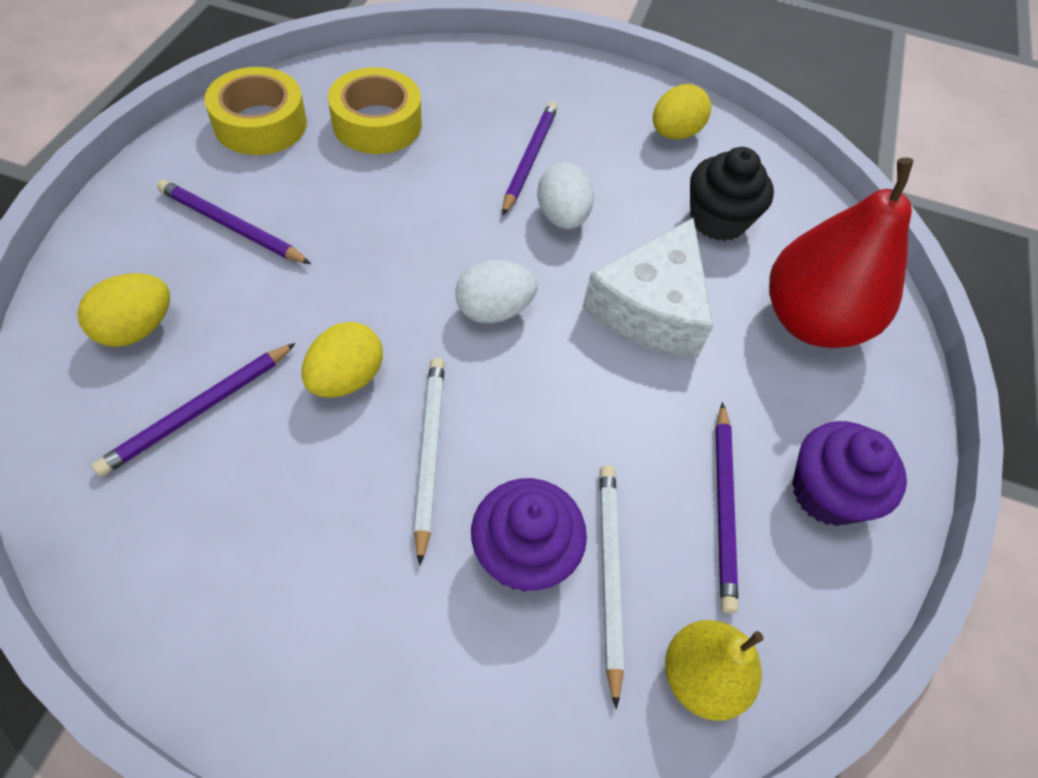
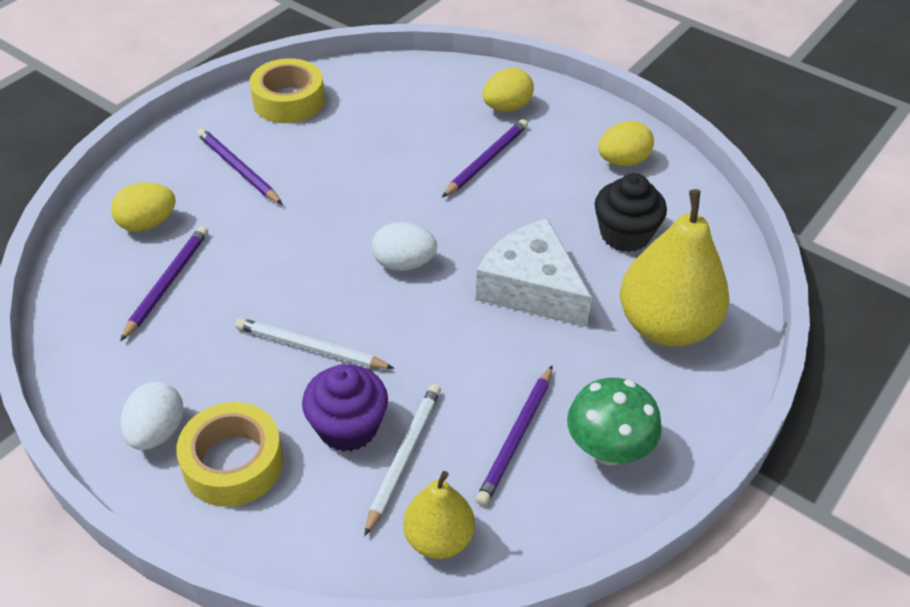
camera: 25 degrees right, 10 degrees down
purple pencil [92,343,296,477] -> purple pencil turned 135 degrees clockwise [120,226,208,342]
yellow egg [301,322,383,398] -> yellow egg moved to [482,68,534,112]
yellow tape [328,67,422,154] -> yellow tape moved to [176,402,283,507]
white pencil [414,358,445,566] -> white pencil turned 90 degrees counterclockwise [235,318,394,369]
white egg [537,163,594,229] -> white egg moved to [120,382,184,450]
white cheese [582,217,714,357] -> white cheese turned 90 degrees clockwise [476,218,592,327]
red pear [769,158,914,348] -> yellow pear [620,189,730,347]
purple cupcake [792,421,907,526] -> green mushroom [567,378,662,466]

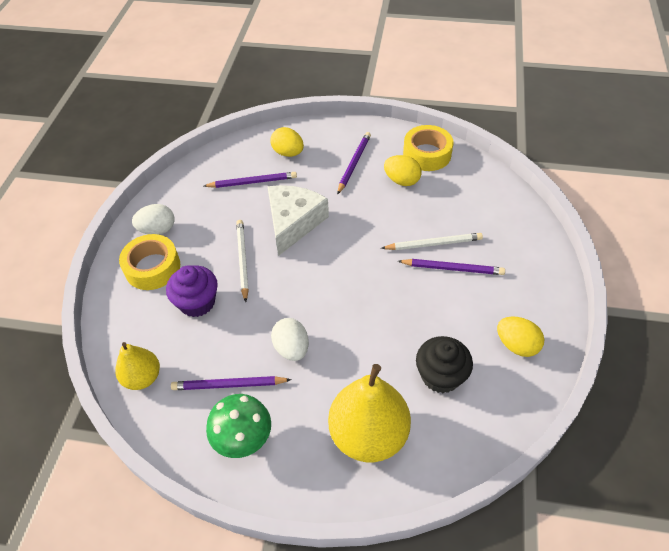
camera: 65 degrees right, 5 degrees up
white pencil [364,384,441,536] -> white pencil moved to [381,233,483,250]
white egg [372,222,437,271] -> white egg moved to [271,318,309,361]
white cheese [476,218,592,327] -> white cheese moved to [267,185,329,256]
yellow egg [482,68,534,112] -> yellow egg moved to [384,155,422,186]

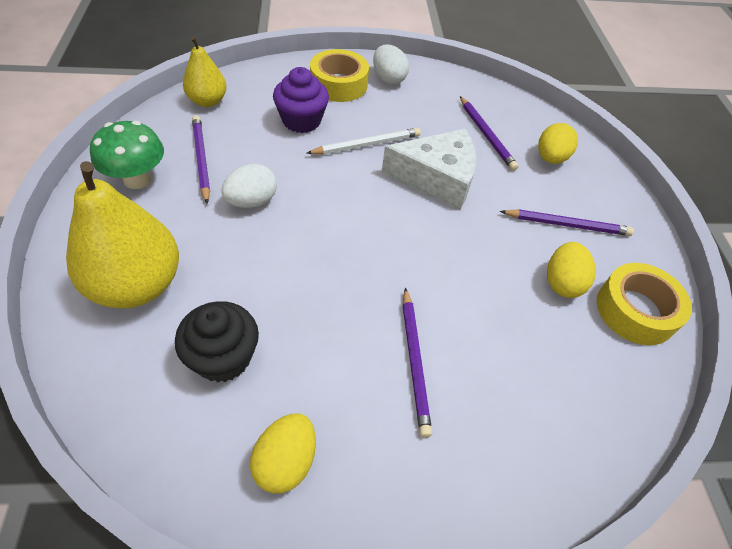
camera: 70 degrees right, 0 degrees up
white pencil [381,233,483,250] -> none

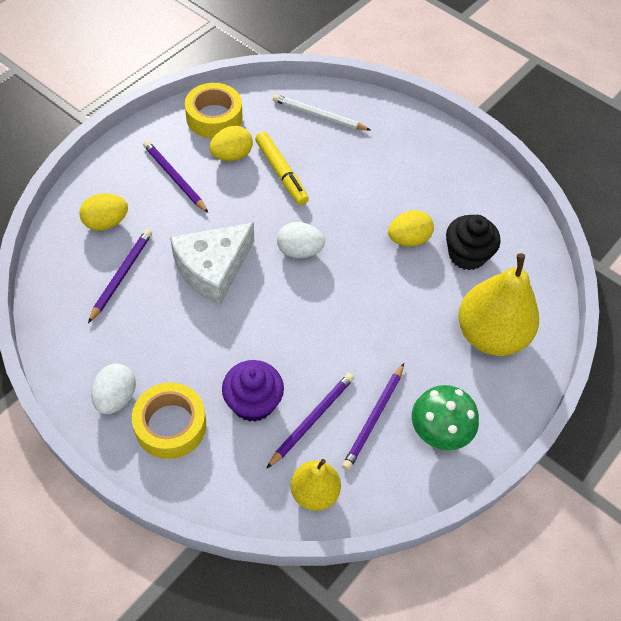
camera: 135 degrees left, 5 degrees up
white egg [221,164,277,208] -> white egg moved to [277,222,325,259]
yellow egg [250,413,316,493] -> yellow egg moved to [388,210,434,247]
white pencil [307,128,421,154] -> white pencil moved to [273,94,370,130]
white cheese [382,129,477,210] -> white cheese turned 90 degrees counterclockwise [170,222,254,305]
purple pencil [403,288,432,438] -> purple pencil moved to [266,373,354,469]
none -> yellow marker [255,132,309,205]

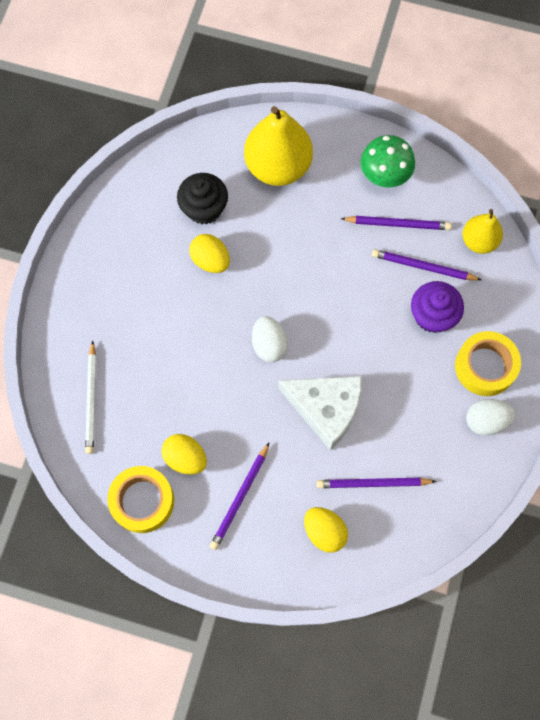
camera: 110 degrees left, 15 degrees up
yellow marker [255,132,309,205] -> none

